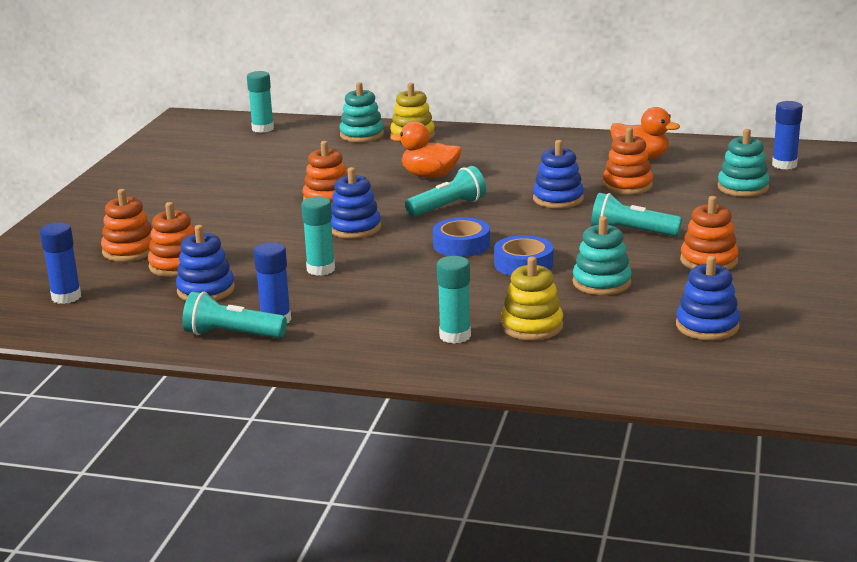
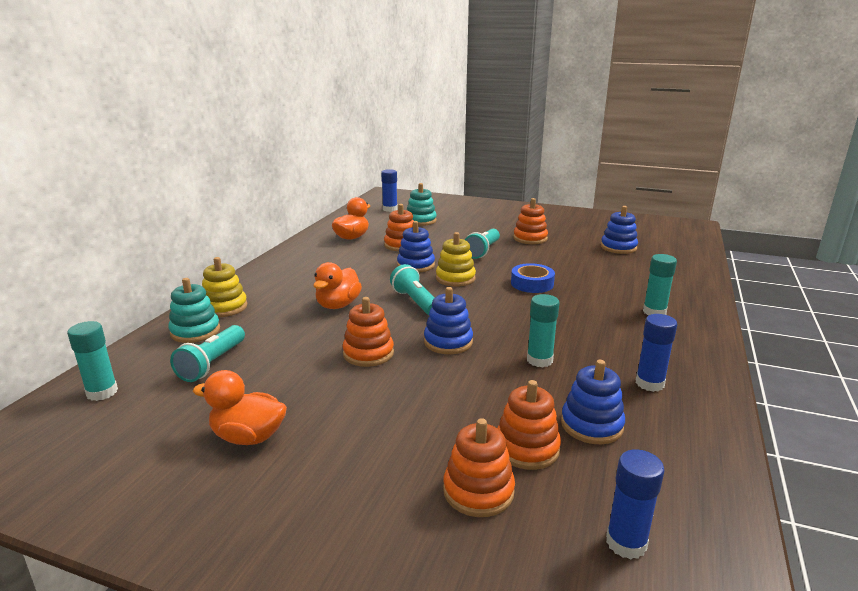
camera: 85 degrees left, 0 degrees up
turquoise flashlight [182,292,287,338] -> turquoise flashlight moved to [170,325,245,382]
blue tape [433,217,490,257] -> none
yellow stacking toy [501,257,563,340] -> yellow stacking toy moved to [436,232,476,287]
turquoise stacking toy [573,216,632,295] -> none
none -> orange duck [193,370,287,445]

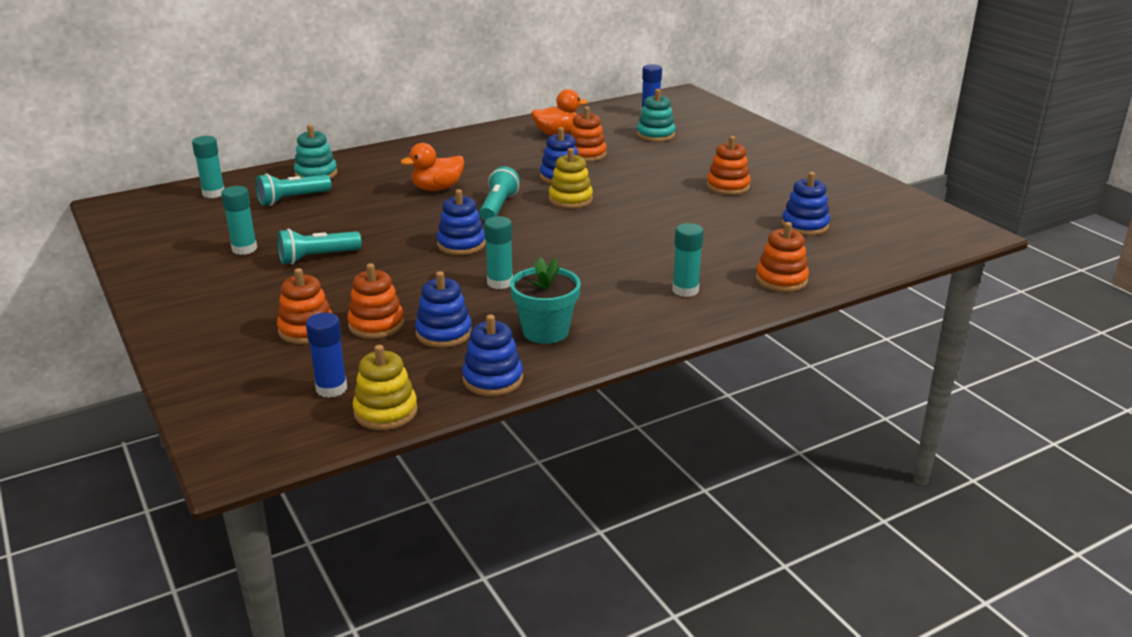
camera: 40 degrees right, 5 degrees up
orange duck [193,370,287,445] -> turquoise glue stick [221,186,257,255]
yellow stacking toy [202,257,247,317] -> yellow stacking toy moved to [352,345,418,430]
orange stacking toy [343,297,394,367] -> orange stacking toy moved to [756,222,809,292]
turquoise flashlight [465,229,500,259] -> turquoise flashlight moved to [277,229,362,265]
blue tape [511,263,555,293] -> none
blue glue stick [636,314,677,392] -> turquoise flower pot [510,257,581,344]
none -> blue stacking toy [462,314,523,396]

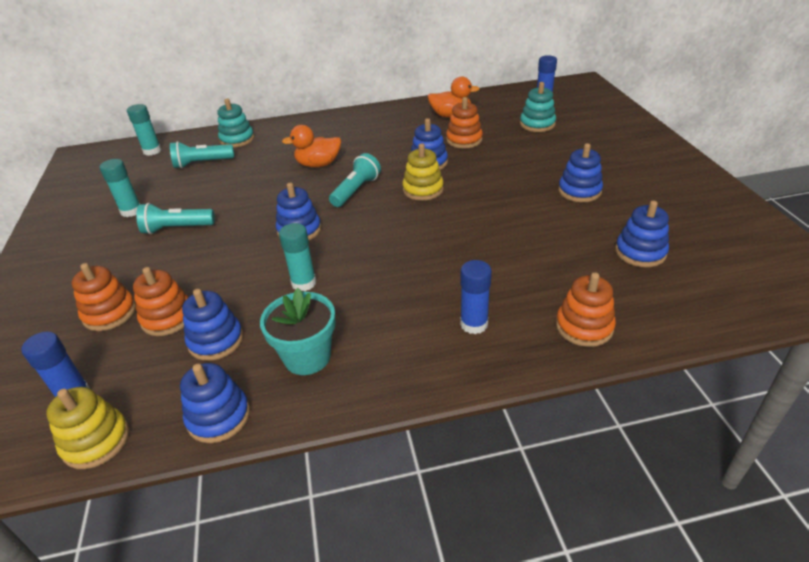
camera: 20 degrees right, 10 degrees up
turquoise glue stick [672,223,704,297] -> blue glue stick [460,260,492,334]
orange stacking toy [706,136,751,195] -> blue stacking toy [558,143,603,202]

